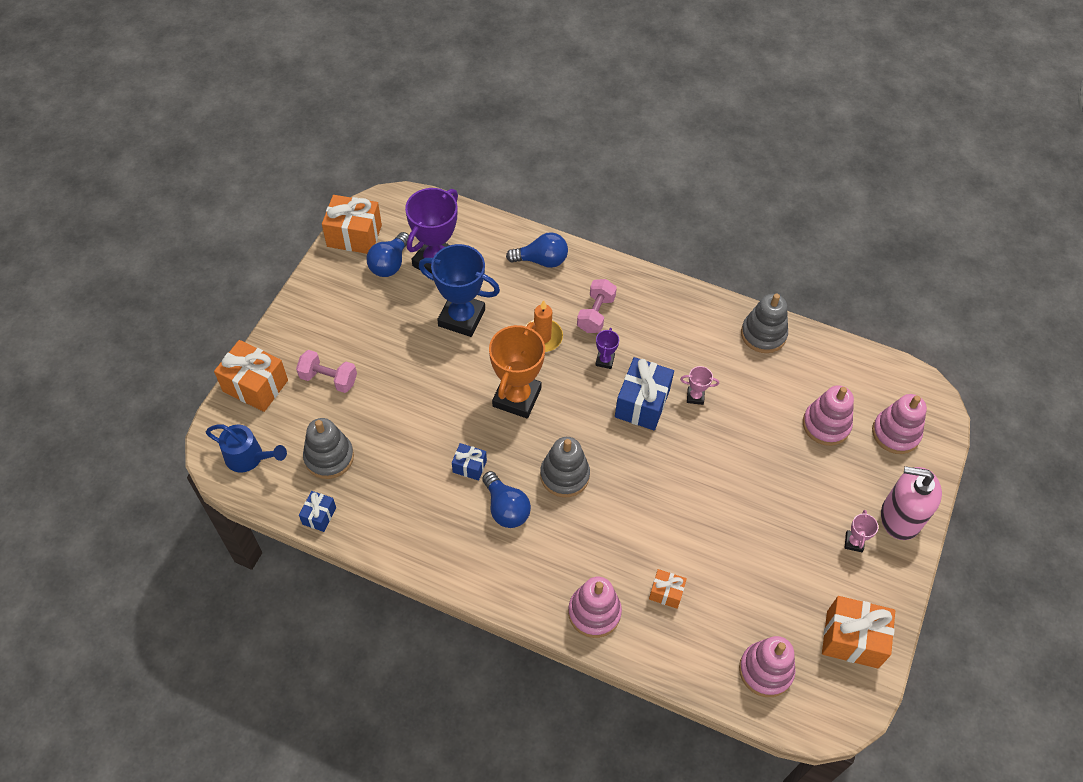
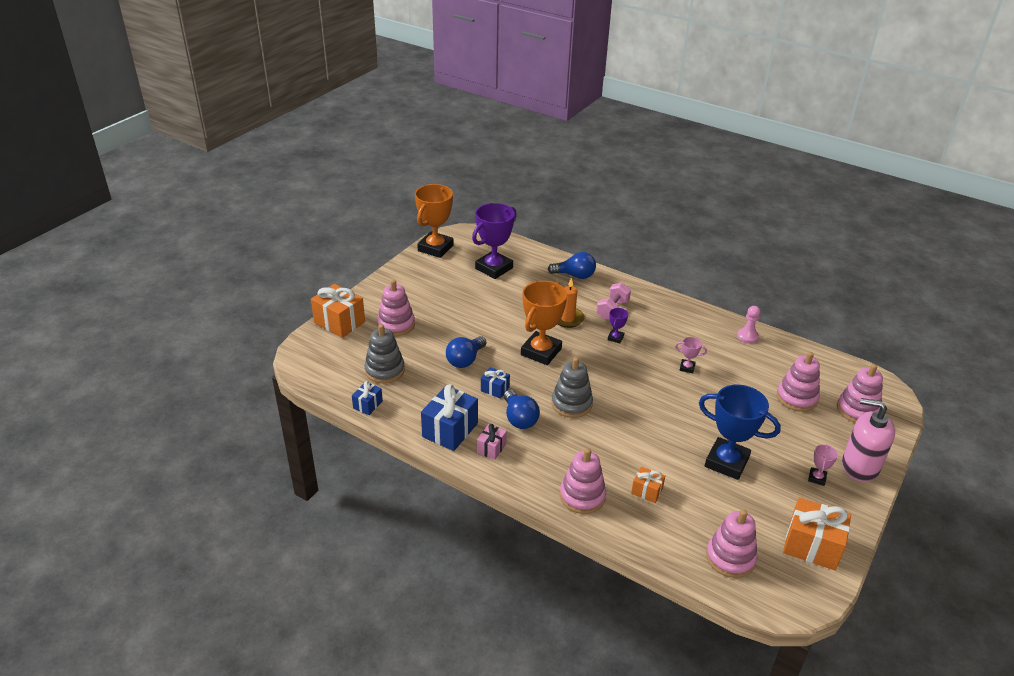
camera: 10 degrees right, 20 degrees down
blue watering can [206,424,287,473] -> none
pink dumbbell [296,350,357,393] -> pink stacking toy [377,280,415,336]
orange gift [322,195,382,254] -> orange trophy [415,184,454,258]
blue light bulb [366,232,409,277] -> blue light bulb moved to [446,336,486,368]
blue trophy [419,244,500,337] -> blue trophy moved to [699,385,781,480]
blue gift [615,357,674,431] -> blue gift moved to [421,384,478,451]
grey stacking toy [741,294,788,353] -> pink pawn [737,306,760,343]
none -> pink gift [477,424,507,460]

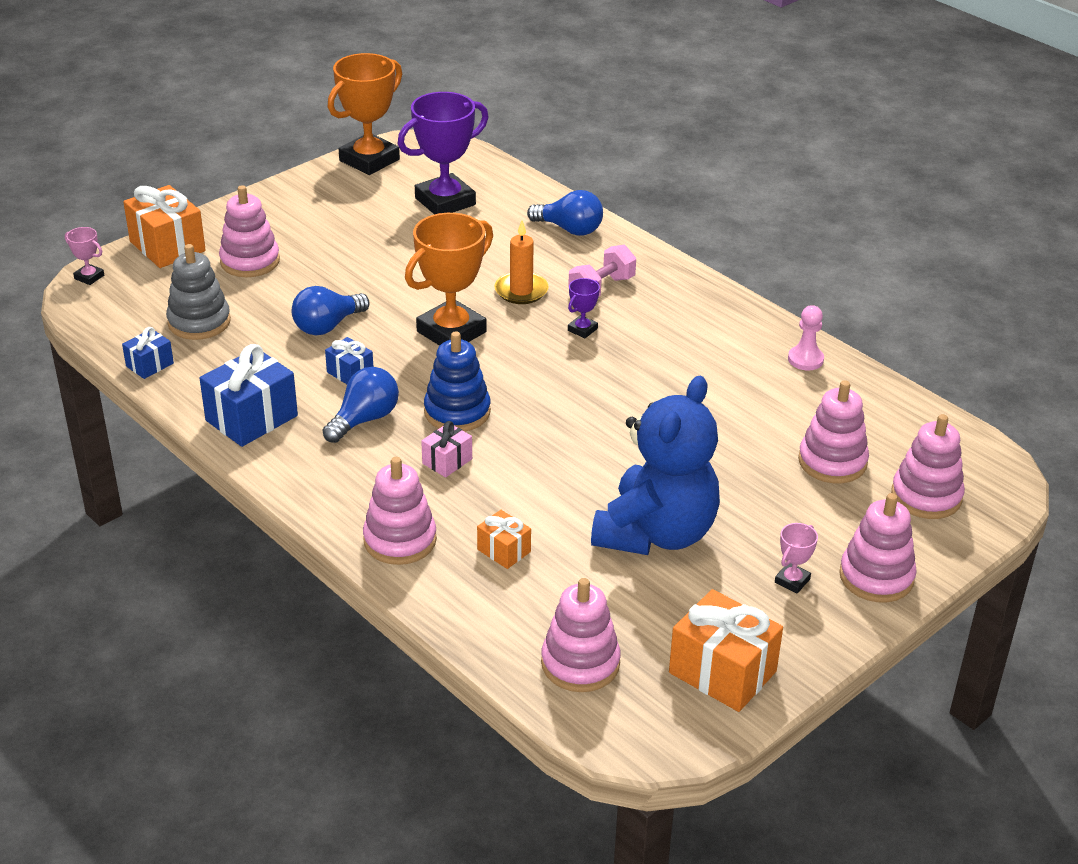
camera: 15 degrees right, 0 degrees up
pink gift [477,424,507,460] -> pink gift moved to [421,421,472,477]
blue light bulb [504,390,540,429] -> blue light bulb turned 135 degrees counterclockwise [323,367,399,443]
grey stacking toy [551,357,593,418] -> blue stacking toy [424,331,491,432]
pink trophy [675,337,707,373] -> pink trophy moved to [65,227,104,285]
blue trophy [699,385,781,480] -> blue teddy bear [591,376,720,555]
pink soap dispenser [842,398,895,482] -> pink stacking toy [839,493,917,602]

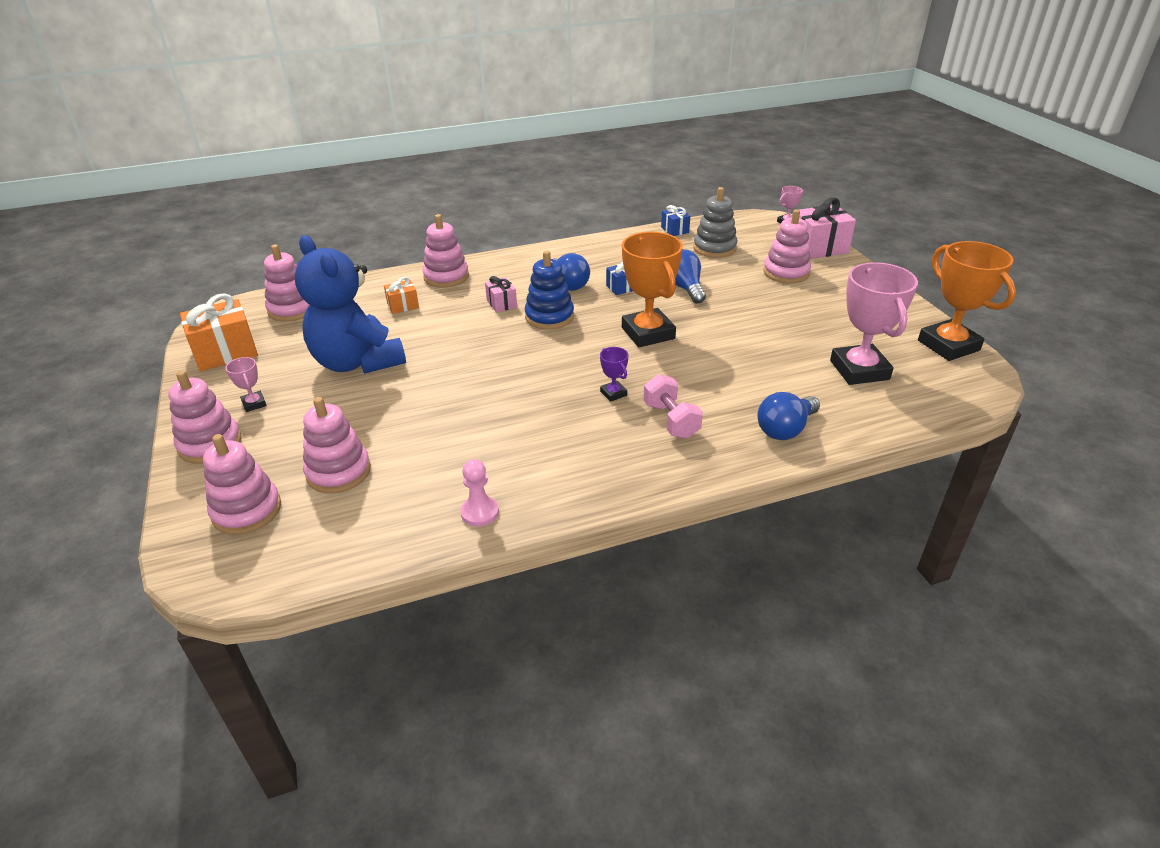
camera: 115 degrees right, 0 degrees up
orange gift [123,185,206,268] -> pink gift [799,197,856,259]
blue gift [200,344,298,447] -> none
purple trophy [398,92,488,214] -> pink trophy [830,262,918,385]
orange candle [494,220,549,304] -> none

